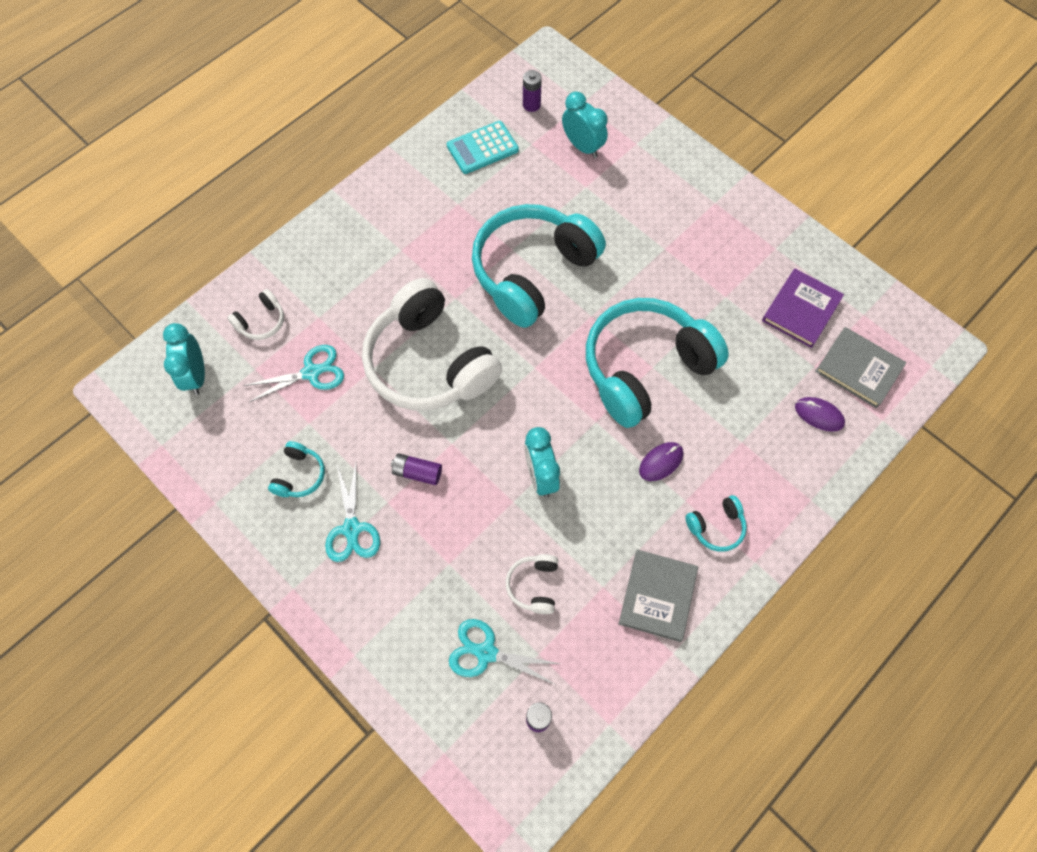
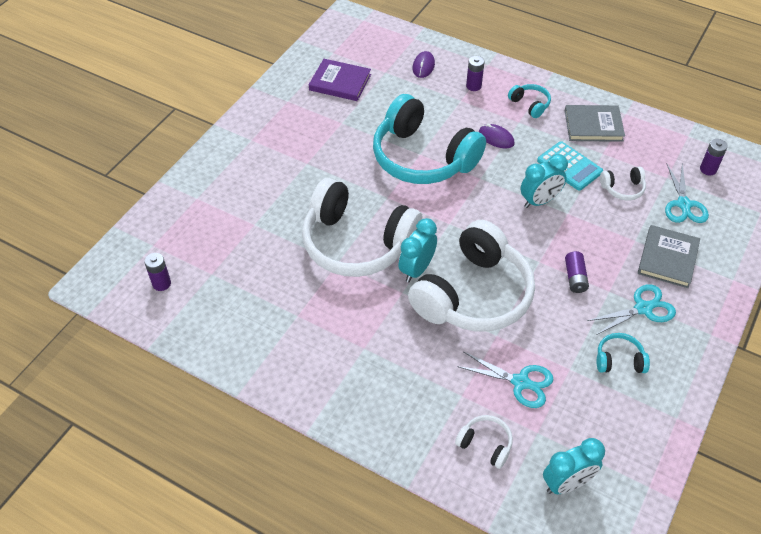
camera: 105 degrees left, 15 degrees down
turquoise scissors [243,345,344,402] -> turquoise scissors turned 150 degrees clockwise [457,351,554,408]
turquoise calculator [447,121,519,174] -> turquoise calculator moved to [537,141,603,191]
turquoise headphones [472,204,606,328] -> white headphones [302,178,423,277]
turquoise clock [562,92,608,158] -> turquoise clock moved to [399,218,437,283]
grey book [815,327,906,408] -> grey book moved to [638,225,700,288]
none -> purple battery [466,56,485,91]

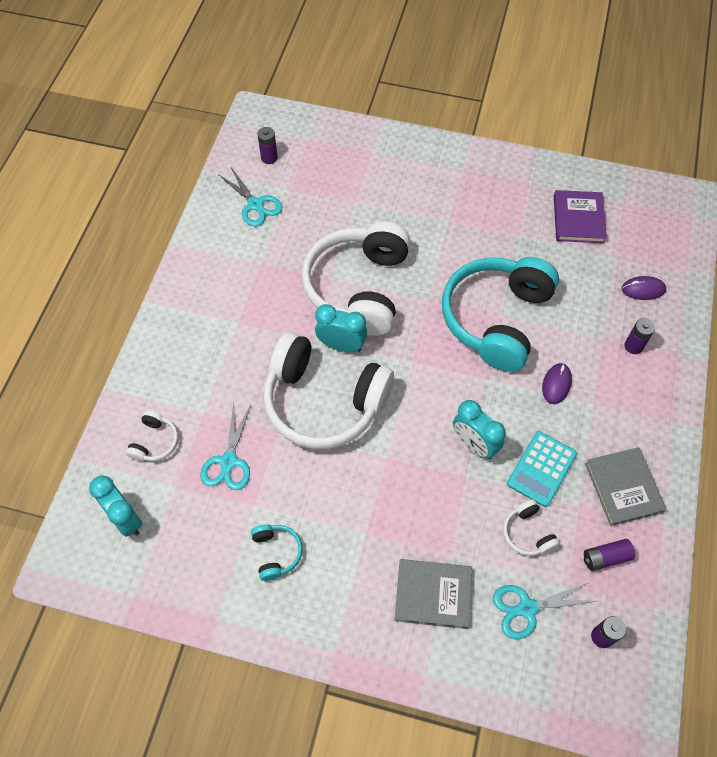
camera: 75 degrees right, 10 degrees up
turquoise headphones [508,84,551,118] -> none
purple battery [565,251,589,293] -> purple battery moved to [584,539,635,571]
turquoise scissors [587,284,676,335] -> turquoise scissors moved to [218,167,282,227]

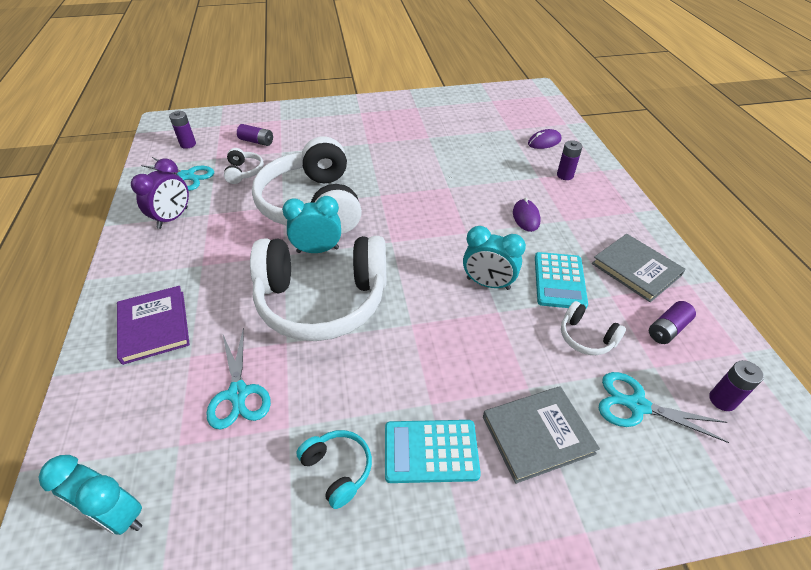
camera: 25 degrees left, 15 degrees down
white headphones [126,410,178,462] -> white headphones moved to [224,148,264,184]
turquoise headphones [442,257,559,372] -> none
turquoise scissors [493,582,596,640] -> turquoise scissors turned 60 degrees clockwise [599,372,729,443]
purple book [554,190,607,243] -> purple book moved to [117,286,190,365]
none -> purple clock [131,158,189,229]
none -> purple battery [237,124,273,146]
none -> turquoise calculator [385,420,481,483]

